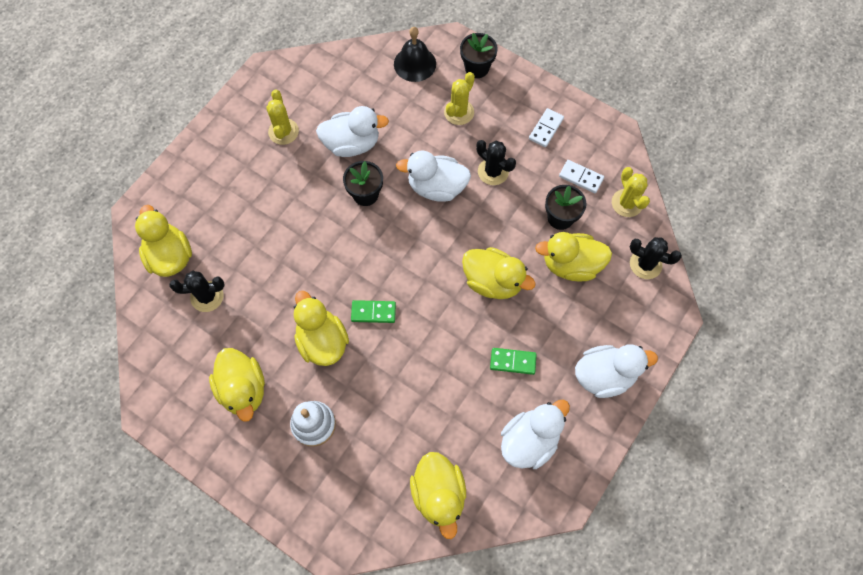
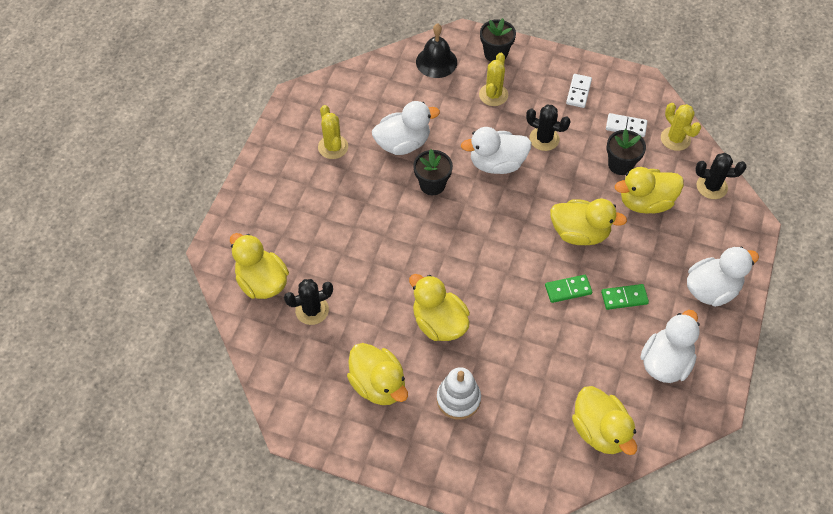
camera: 15 degrees left, 10 degrees down
green domino [351,300,396,323] -> green domino moved to [545,275,592,303]

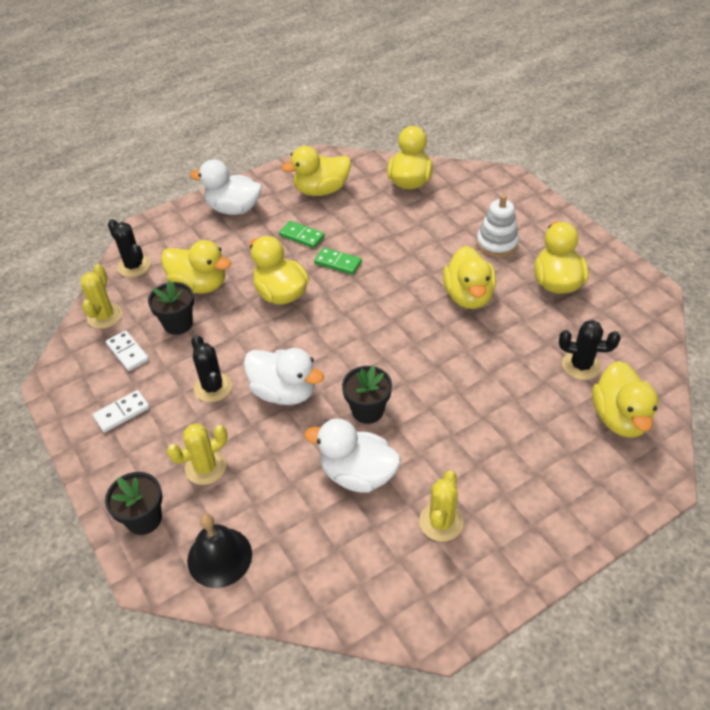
camera: 140 degrees left, 10 degrees down
white duck [641,310,700,383] -> yellow duck [281,146,351,196]

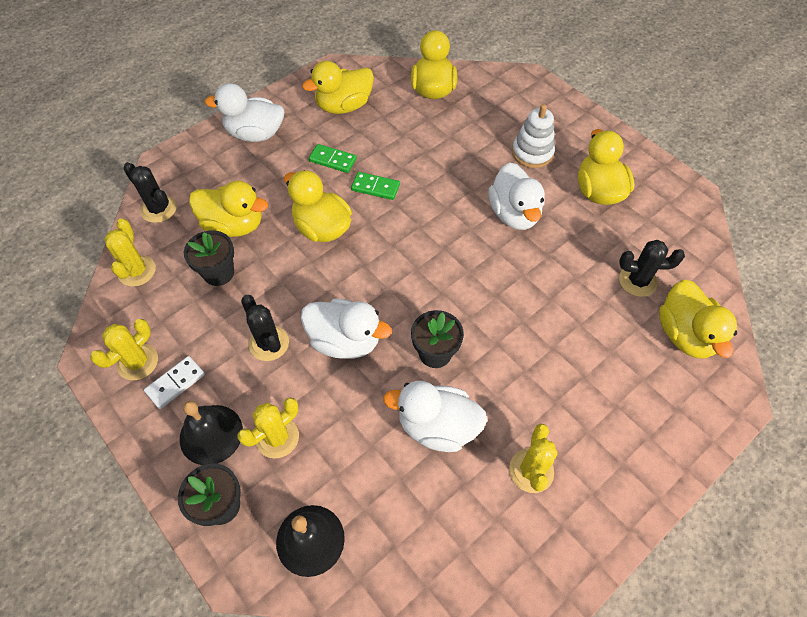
camera: 10 degrees left, 10 degrees up
white domino [106,330,149,371] -> none
yellow duck [443,246,496,309] -> white duck [489,162,545,230]
none -> yellow cactus [90,319,158,380]
none -> black bell [180,401,243,465]

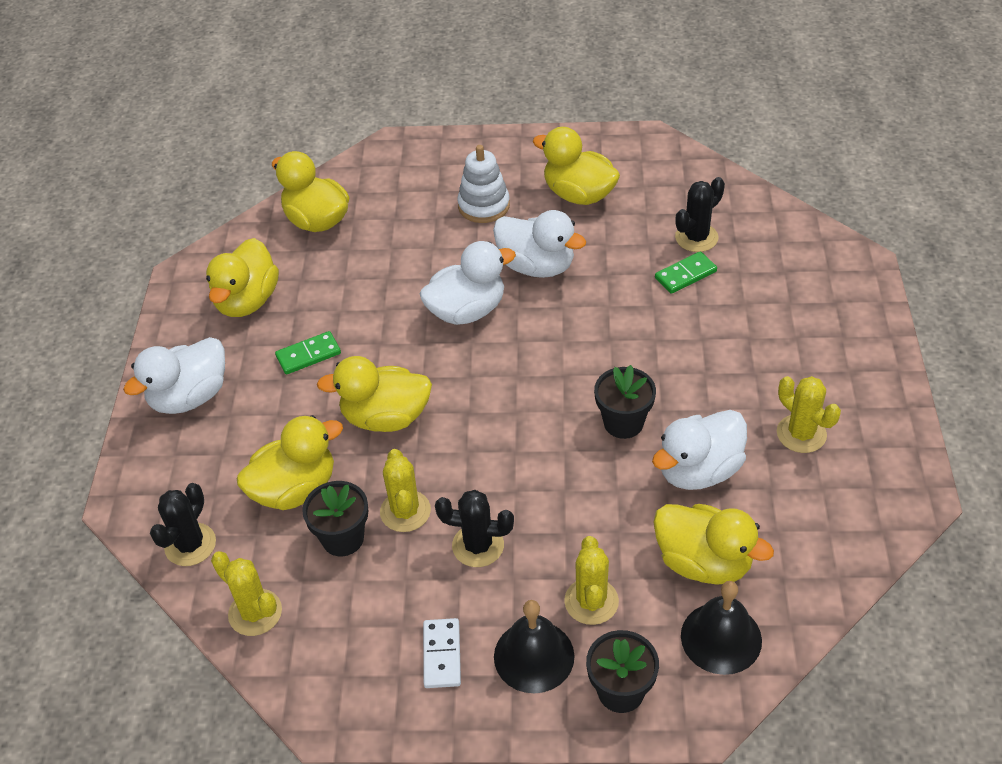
camera: 45 degrees left, 10 degrees down
yellow cactus [90,319,158,380] -> yellow cactus moved to [380,449,431,532]
black cactus [123,162,177,223] -> black cactus turned 60 degrees counterclockwise [150,483,216,566]
white duck [301,298,392,359] -> white duck moved to [420,241,516,325]
green domino [351,172,400,200] -> green domino moved to [655,251,717,294]
yellow duck [659,280,737,359] -> yellow duck moved to [653,504,774,585]

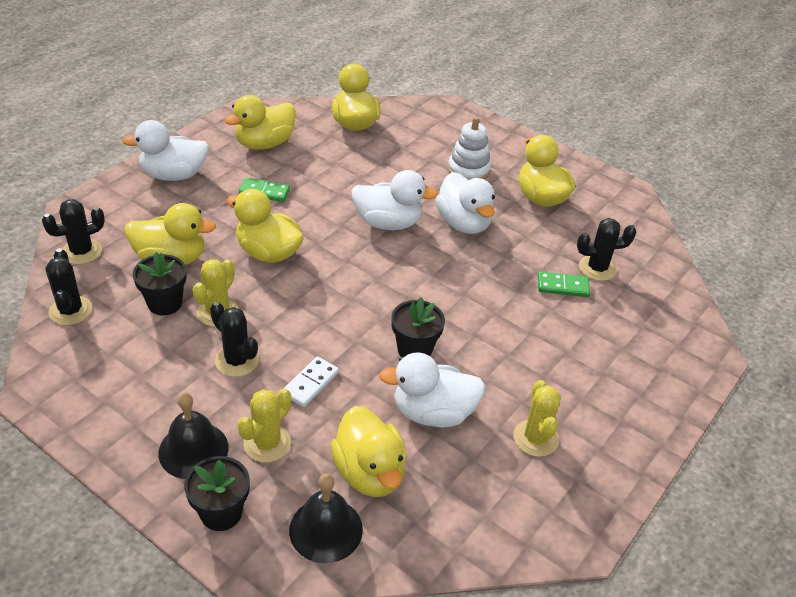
camera: 30 degrees right, 5 degrees down
yellow cactus [211,551,282,636] -> black cactus [46,248,92,325]
white domino [423,618,461,688] -> white domino moved to [285,356,339,407]

